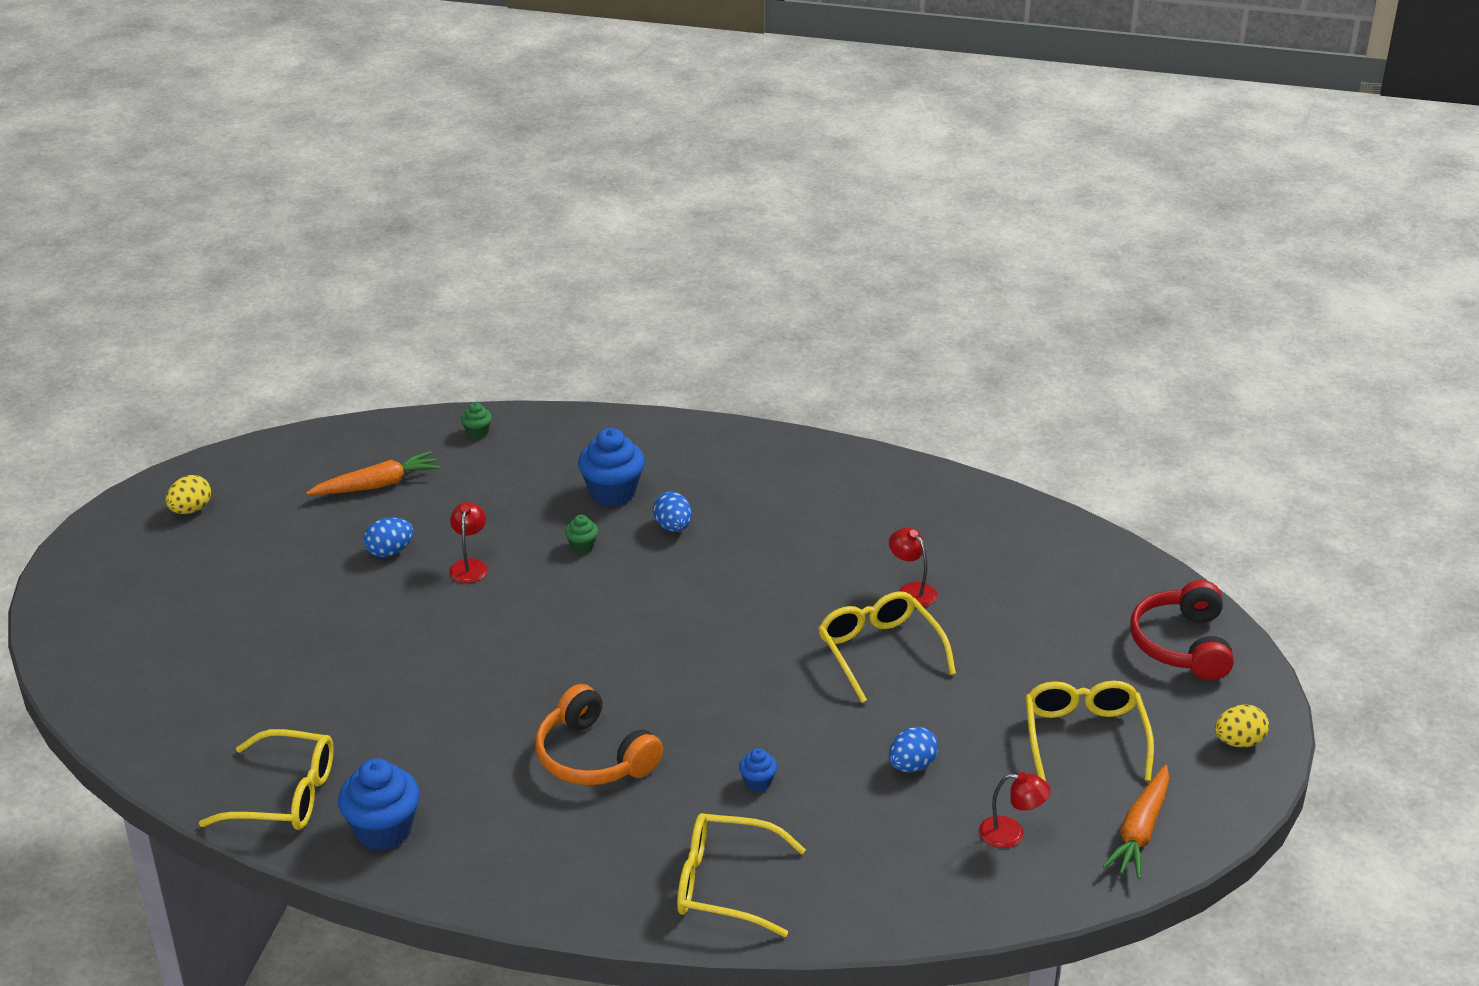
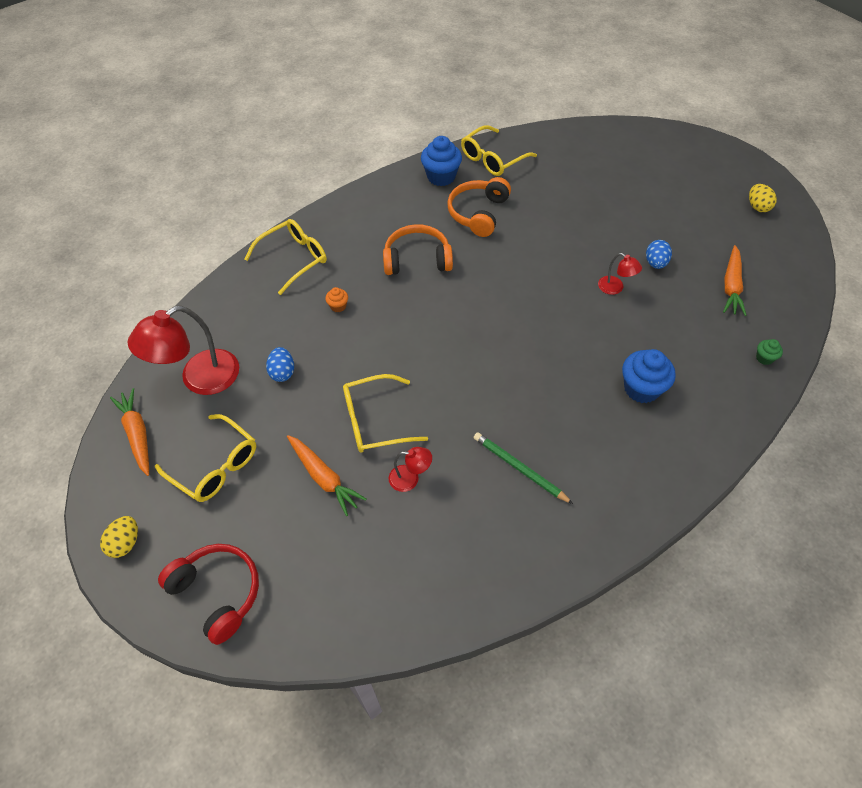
camera: 130 degrees right, 20 degrees up
green cupcake [565,515,598,553] -> none
blue egg [653,492,692,532] -> none
blue cupcake [739,748,777,792] -> orange cupcake [325,287,348,312]
yellow glasses [818,591,956,703] -> yellow glasses turned 150 degrees clockwise [343,374,428,453]
red lamp [979,772,1051,848] -> red lamp [128,306,239,395], size x2.08
none -> orange carrot [287,435,367,516]
none -> orange headphones [447,177,511,237]
none -> green pencil [474,432,573,504]

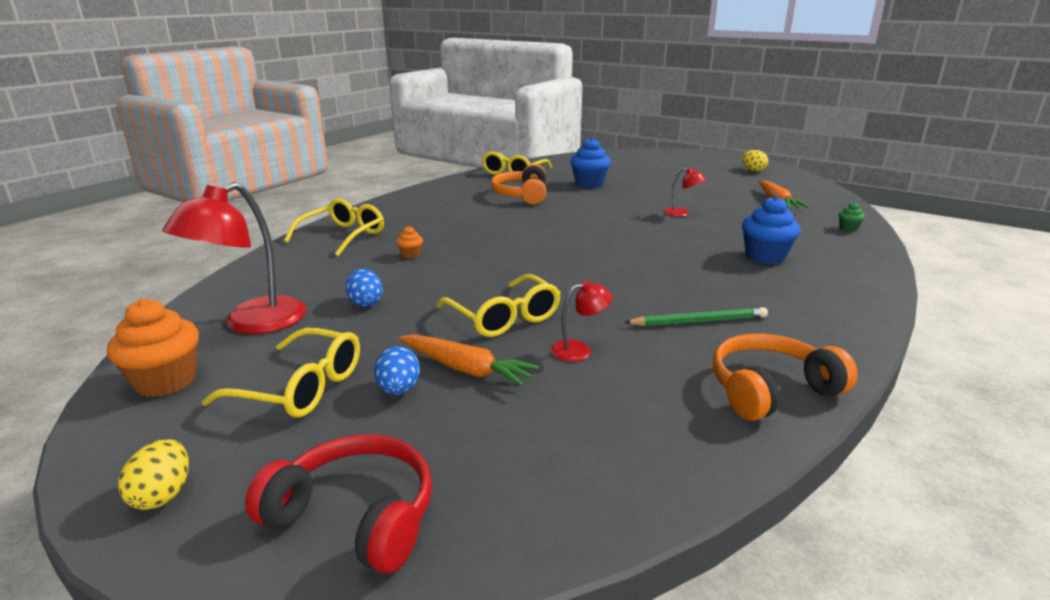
camera: 20 degrees left, 30 degrees down
orange carrot [110,388,149,476] -> orange cupcake [107,298,199,397]
yellow glasses [343,374,428,453] -> yellow glasses turned 90 degrees counterclockwise [436,274,561,337]
orange headphones [383,224,453,275] -> orange headphones moved to [713,334,858,421]
blue cupcake [421,136,462,186] -> blue cupcake moved to [570,137,611,188]
green pencil [474,432,573,504] -> green pencil turned 150 degrees clockwise [624,307,768,326]
blue egg [646,240,672,269] -> blue egg moved to [374,346,420,395]

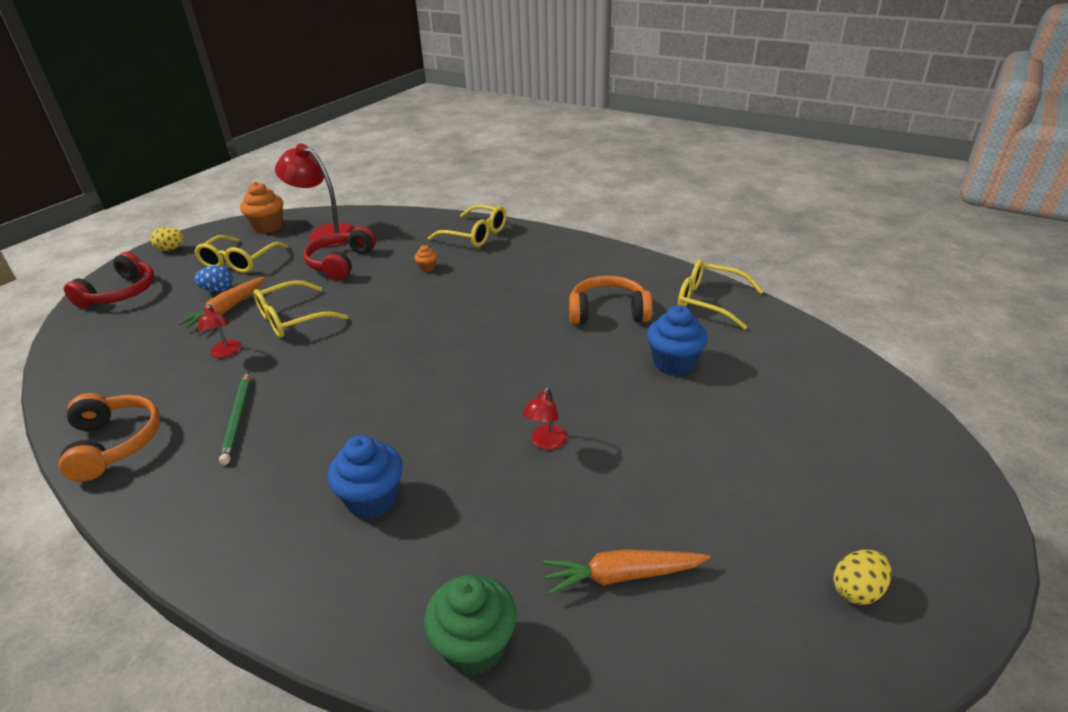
camera: 90 degrees right, 10 degrees up
blue egg [346,269,383,307] -> red headphones [303,227,376,280]
green cupcake [839,202,865,231] -> green cupcake [424,575,517,675], size x2.05

